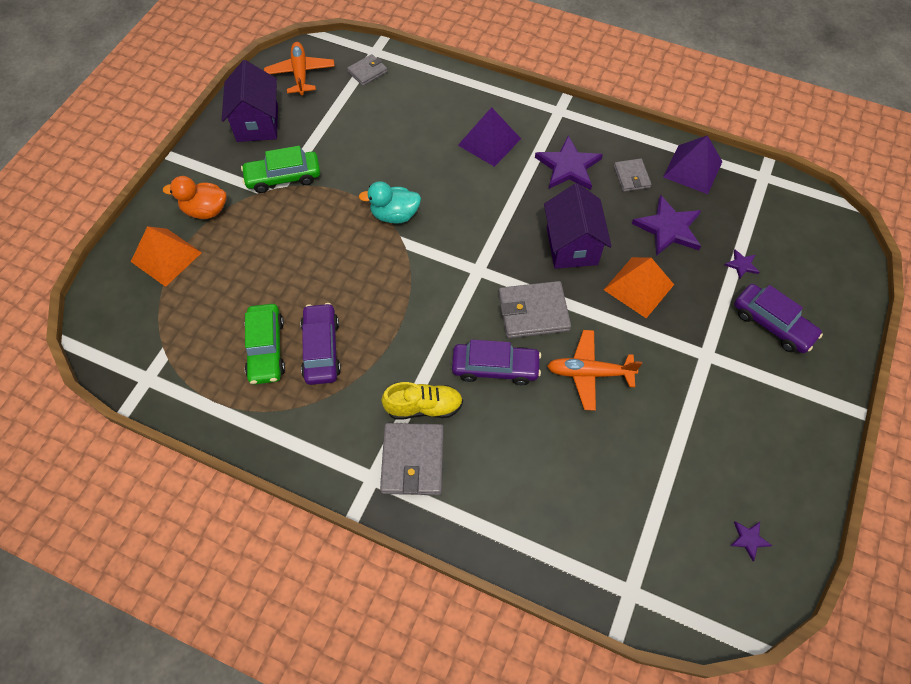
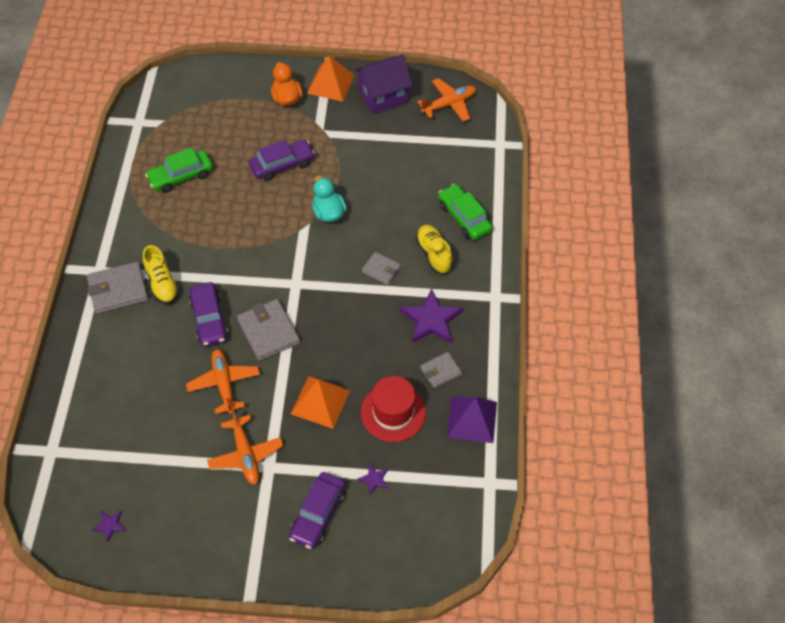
camera: 70 degrees right, 5 degrees down
orange pyramid [131,226,202,287] -> orange pyramid moved to [307,56,354,102]
green car [241,146,320,193] -> green car moved to [438,184,492,240]
purple car [300,303,341,385] -> purple car moved to [249,140,315,181]
grey wallet [347,54,388,86] -> grey wallet moved to [362,252,401,285]
purple pyramid [458,107,521,167] -> yellow shoe [416,225,453,274]
purple house [544,183,612,269] -> none
purple star [632,195,702,256] -> red hat [361,376,426,442]
none -> orange plane [207,409,284,485]

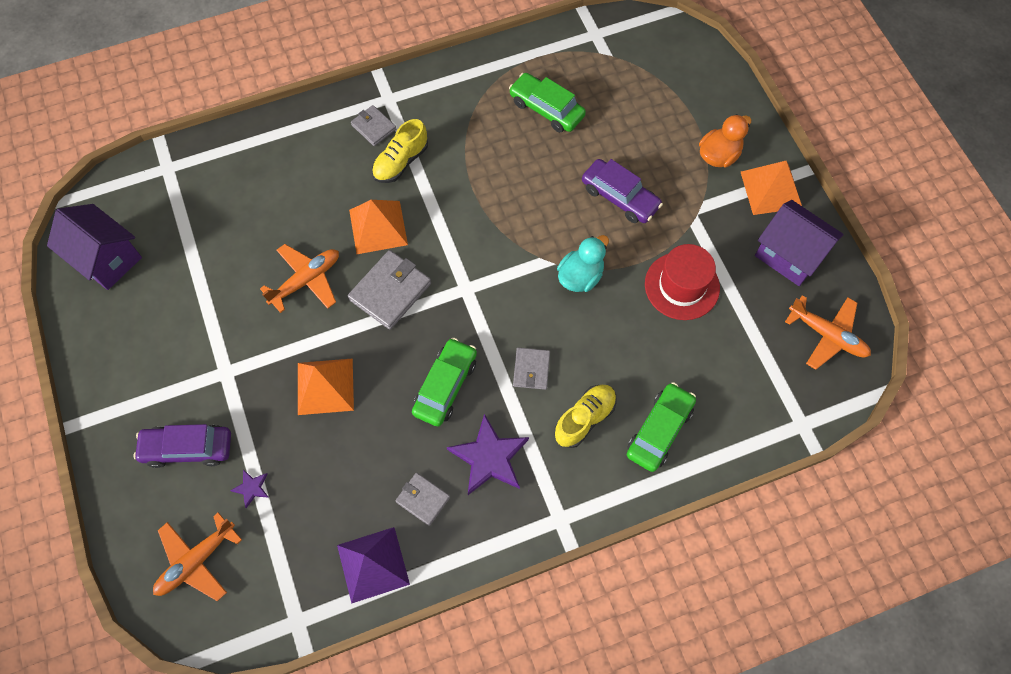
camera: 65 degrees right, 10 degrees up
grey wallet [87,262,148,314] -> grey wallet [351,105,396,146], size x0.59
purple star [92,511,126,541] -> purple house [47,204,142,290]
purple car [189,282,228,346] -> orange pyramid [349,200,408,254]
orange plane [207,409,284,485] -> orange plane moved to [153,513,242,601]
red hat [361,376,426,442] -> red hat moved to [645,244,720,320]
none -> green car [412,338,477,427]

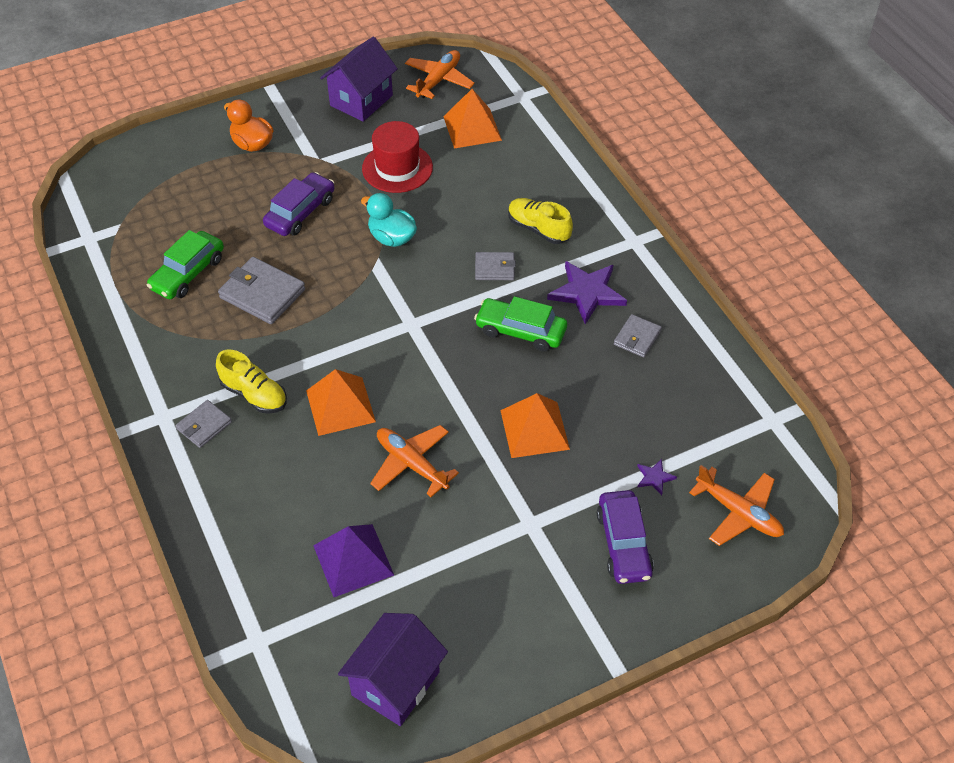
camera: 95 degrees left, 15 degrees down
purple pyramid [337,527,410,604] -> purple pyramid moved to [313,524,394,597]
grey wallet [348,250,431,330] -> grey wallet moved to [218,257,305,324]
green car [627,382,696,472] -> none
orange pyramid [741,161,802,215] -> orange pyramid moved to [443,89,502,149]

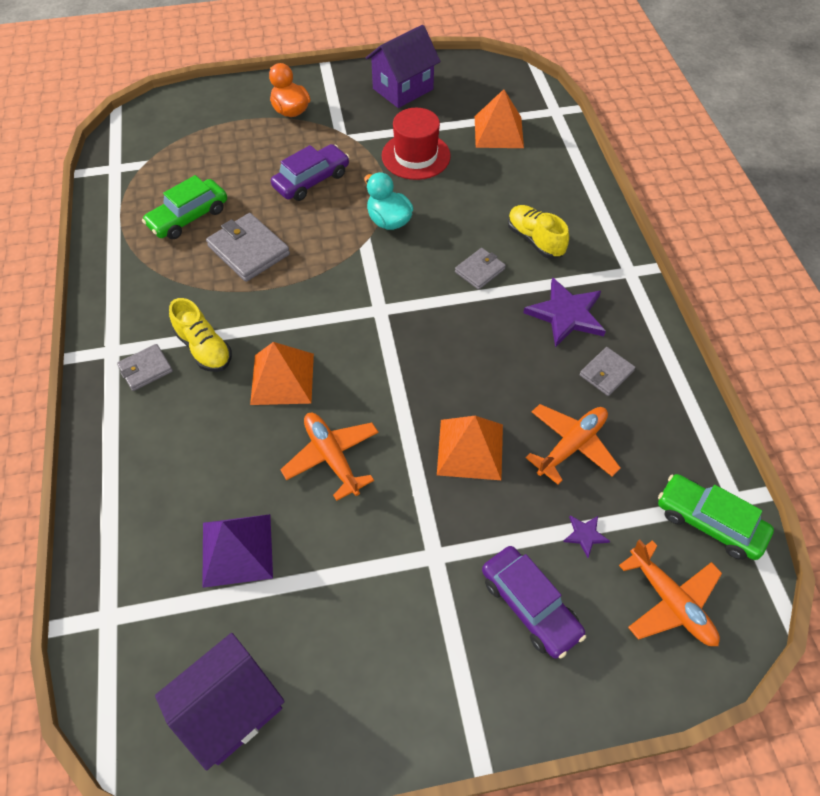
camera: 15 degrees right, 5 degrees up
orange plane [405,50,475,99] -> orange plane moved to [526,404,620,484]
green car [474,296,567,352] -> green car moved to [658,474,774,560]
grey wallet [475,252,516,280] -> grey wallet turned 60 degrees counterclockwise [455,248,506,290]
purple car [597,490,654,584] -> purple car turned 45 degrees counterclockwise [482,546,586,659]

